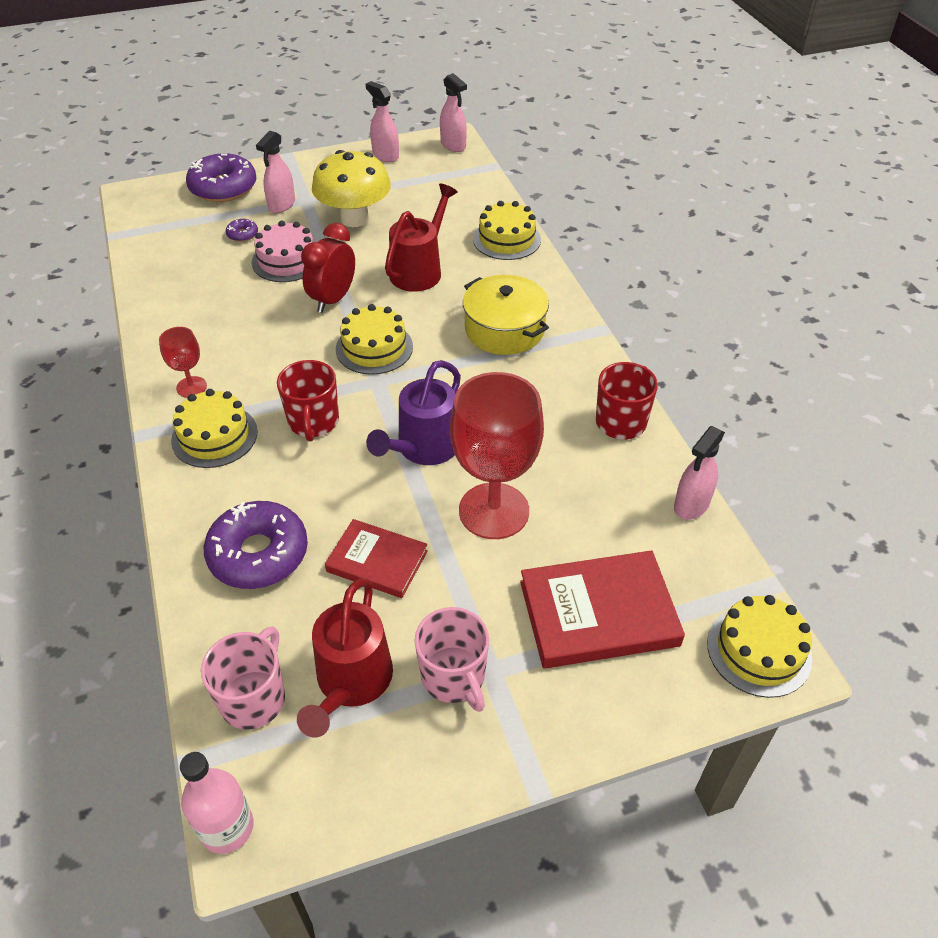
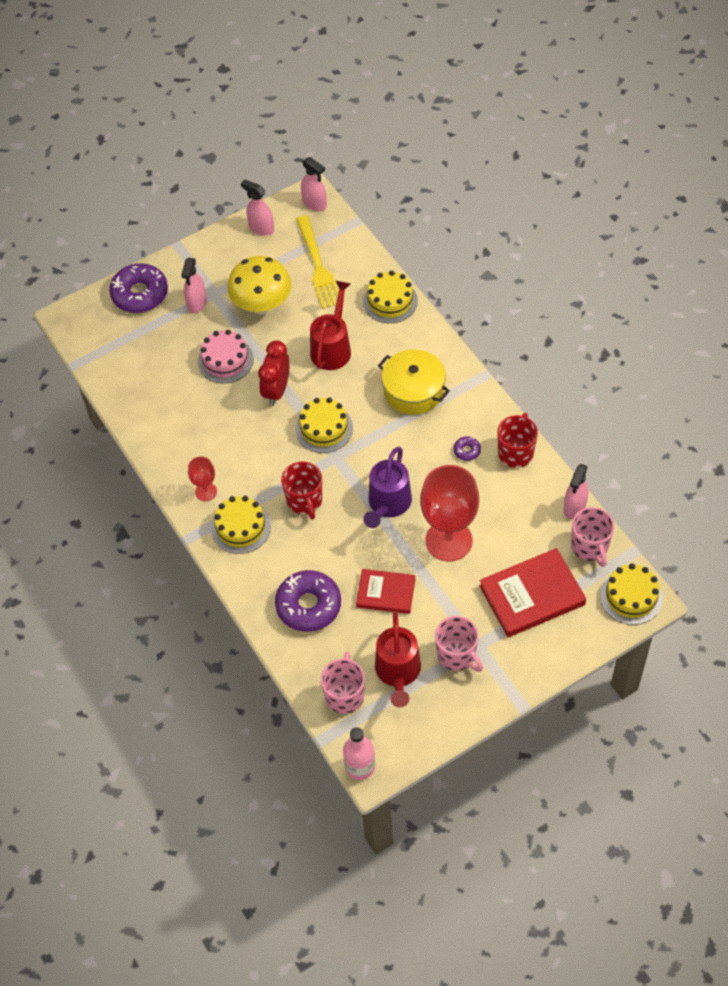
camera: 10 degrees left, 10 degrees up
purple donut [226,219,258,242] -> purple donut moved to [453,436,481,461]
none -> yellow fork [296,215,339,309]
none -> pink mug [571,507,614,567]

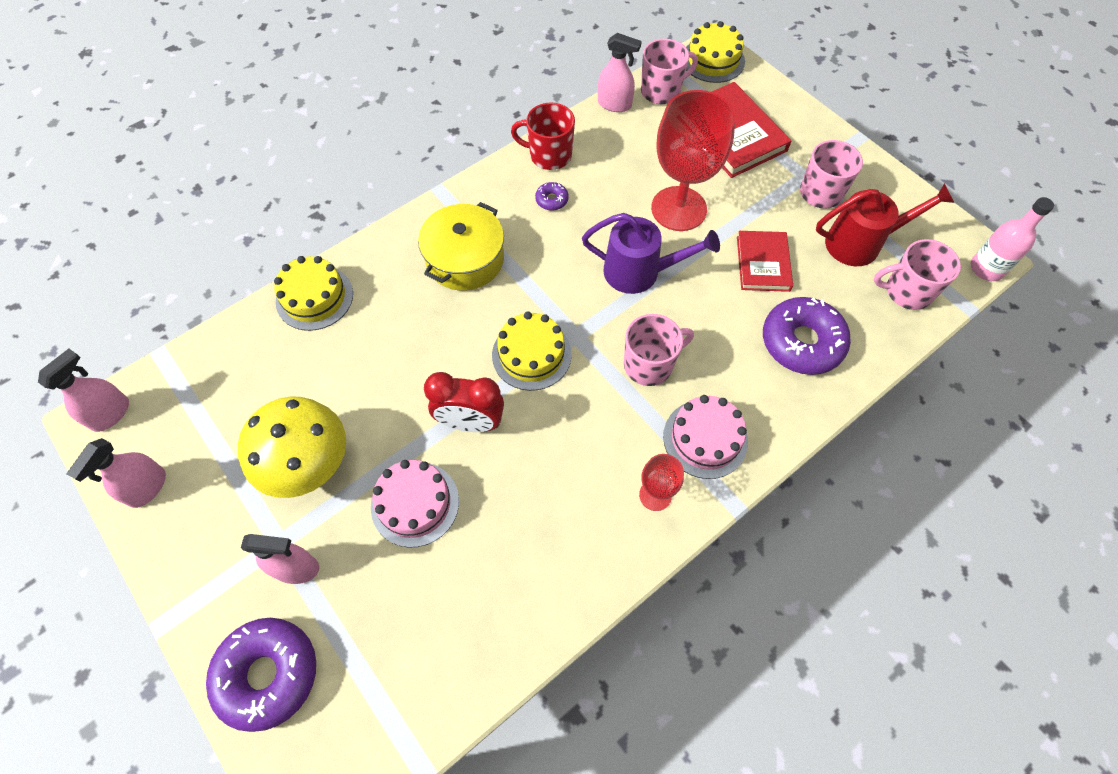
camera: 100 degrees left, 5 degrees up
yellow cake [211,496,271,554] -> pink cake [663,395,748,479]
red mug [281,462,322,520] -> pink mug [624,314,694,386]
yellow fork [296,215,339,309] -> none
red watering can [310,281,351,370] -> none

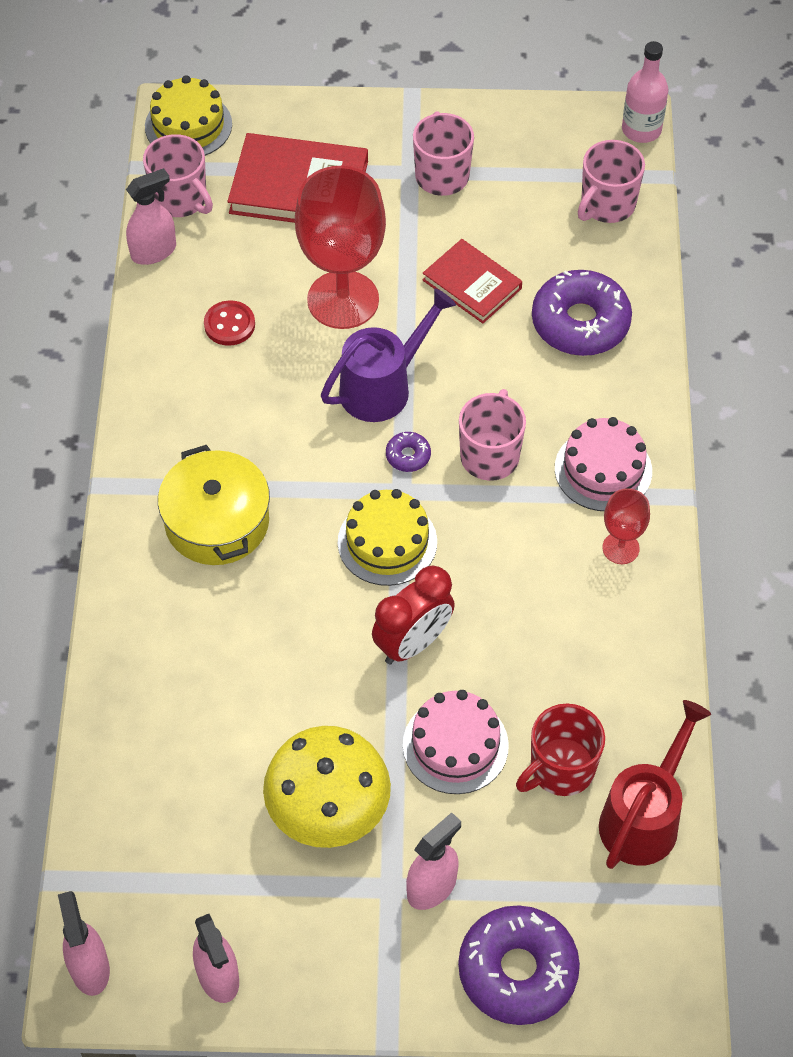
camera: 50 degrees left, 5 degrees down
yellow cake [274,256,353,331] -> none
red mug [511,102,575,170] -> red mug moved to [516,704,605,796]
purple donut [535,182,569,211] -> purple donut moved to [386,432,431,472]
pink mug [641,39,698,104] -> pink mug turned 120 degrees clockwise [143,134,213,217]
red watering can [816,183,954,266] -> red watering can moved to [599,700,711,869]
none -> red button [204,300,255,346]

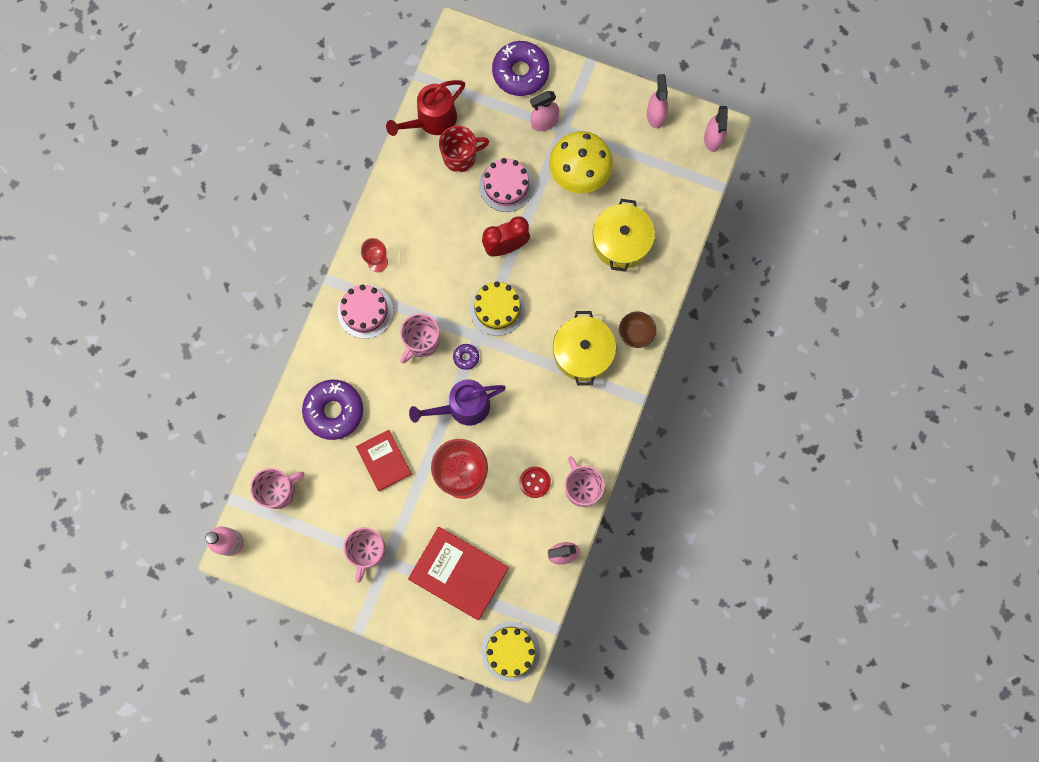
camera: 160 degrees left, 20 degrees up
pink mug [143,134,213,217] -> pink mug moved to [565,456,605,507]
none -> yellow pot [593,199,655,272]
none -> brown bowl [619,311,656,348]

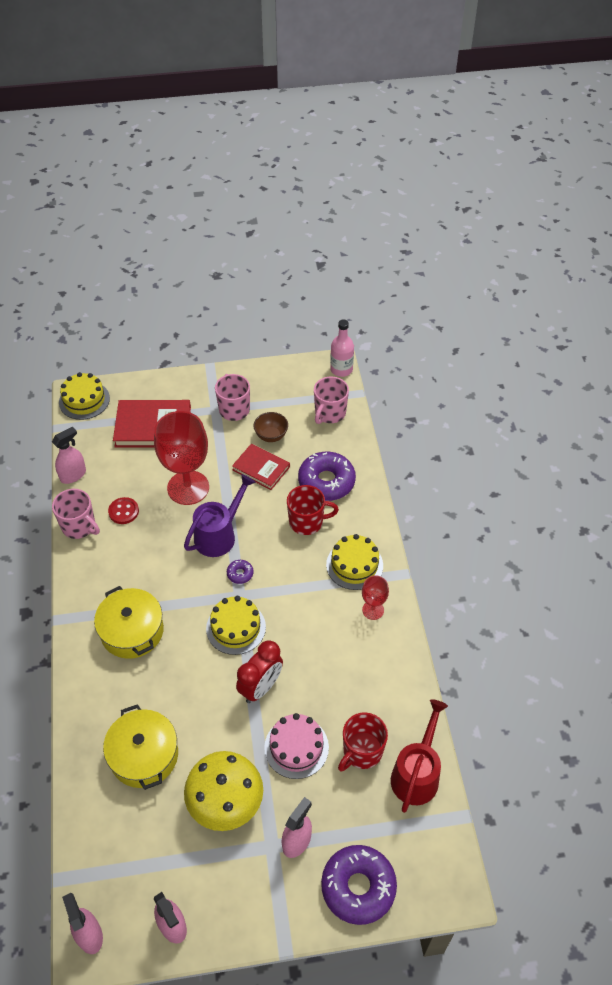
camera: 150 degrees right, 25 degrees down
pink cake [338,285,393,339] -> yellow cake [326,534,383,590]
pink mug [400,313,440,363] -> none
brown bowl [619,311,656,348] -> brown bowl moved to [253,412,288,442]
none -> red mug [287,485,339,535]

